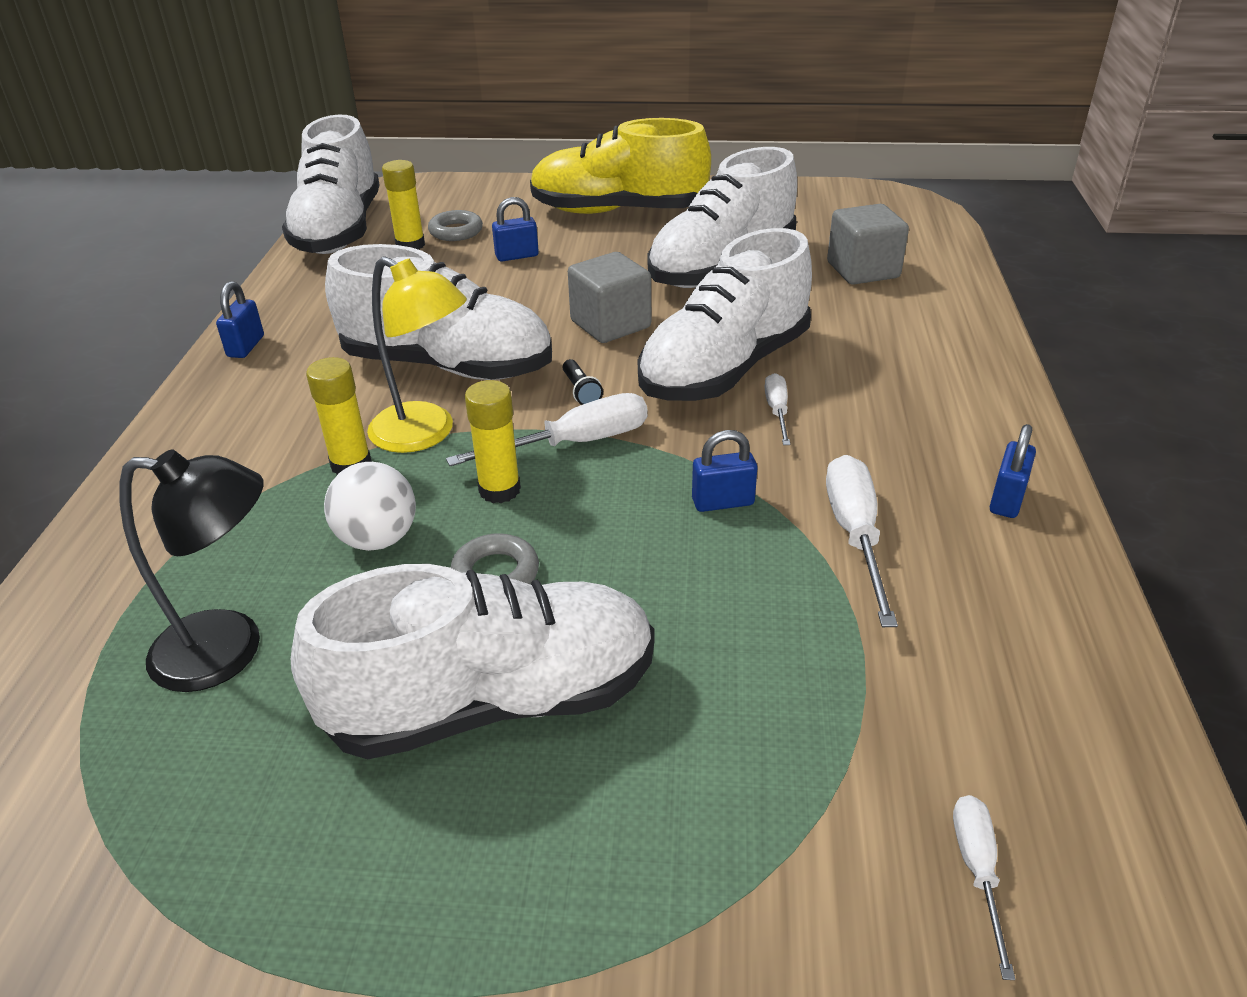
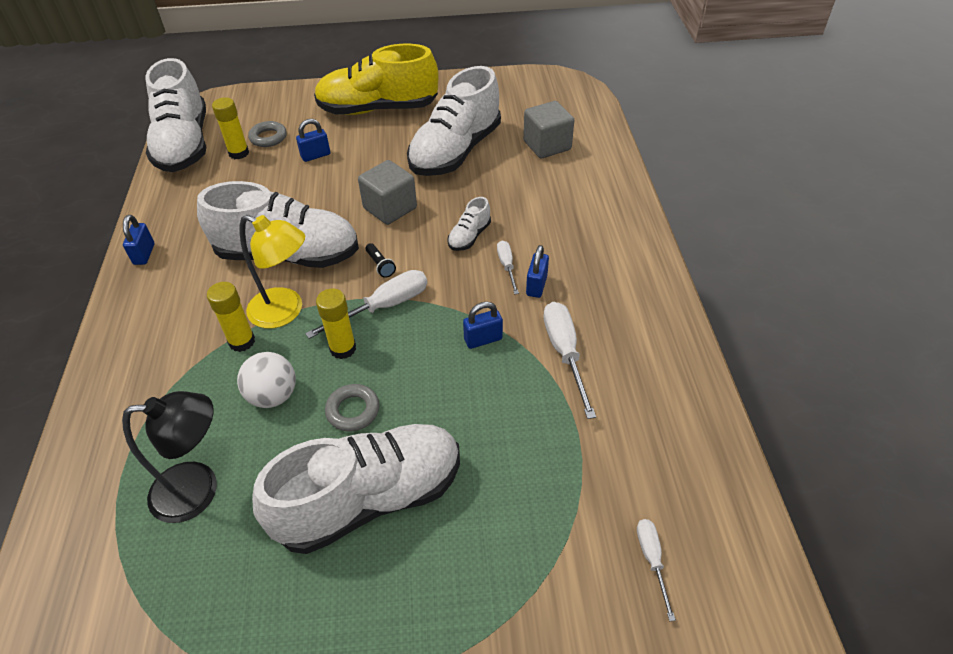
camera: 10 degrees left, 10 degrees up
white shoe [638,228,812,401] -> white shoe [448,197,491,251], size x0.42
blue padlock [990,424,1036,518] -> blue padlock moved to [526,245,549,298]

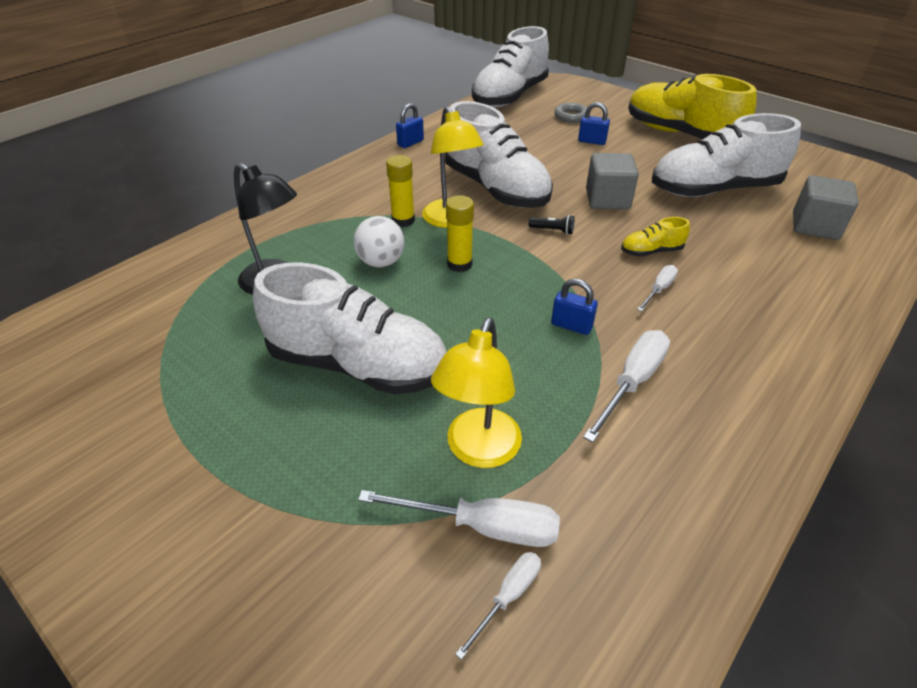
camera: 45 degrees right, 5 degrees down
yellow glue stick [212,97,249,159] -> none
white screwdriver [305,270,427,339] -> white screwdriver moved to [358,490,560,547]
grey ring [325,384,380,431] -> none
black flashlight [365,243,396,278] -> black flashlight turned 90 degrees counterclockwise [529,215,574,235]
white shoe [448,197,491,251] -> yellow shoe [621,217,690,257]
blue padlock [526,245,549,298] -> none
none -> yellow lamp [431,318,522,468]

